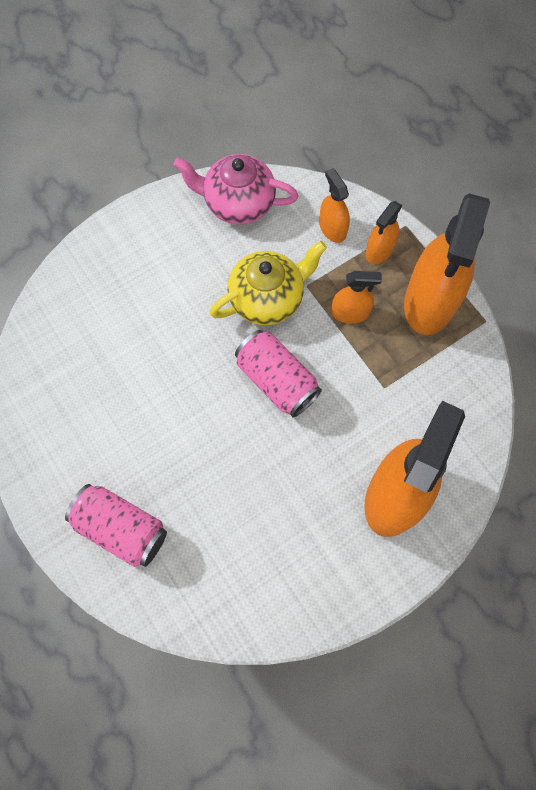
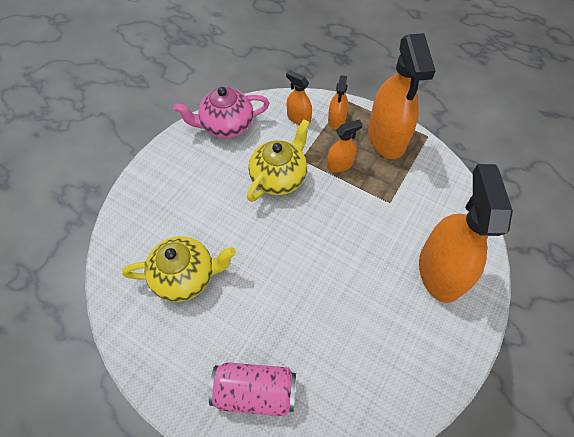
camera: 25 degrees left, 10 degrees down
pink can [235,330,322,418] -> none
none -> yellow teapot [122,236,236,302]

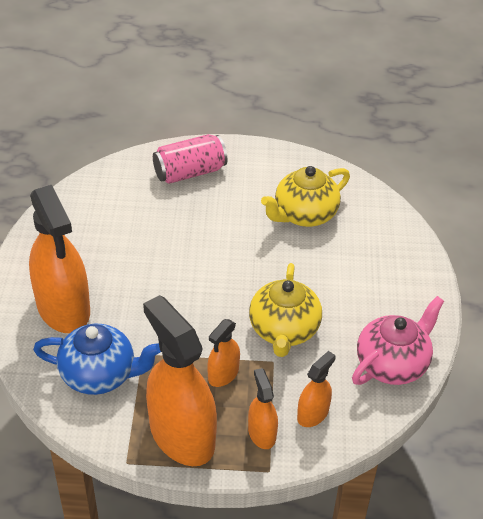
camera: 150 degrees right, 15 degrees down
orange spray bottle [286,70,312,125] -> orange spray bottle turned 60 degrees counterclockwise [297,351,336,427]
none -> blue teapot [33,324,161,395]

